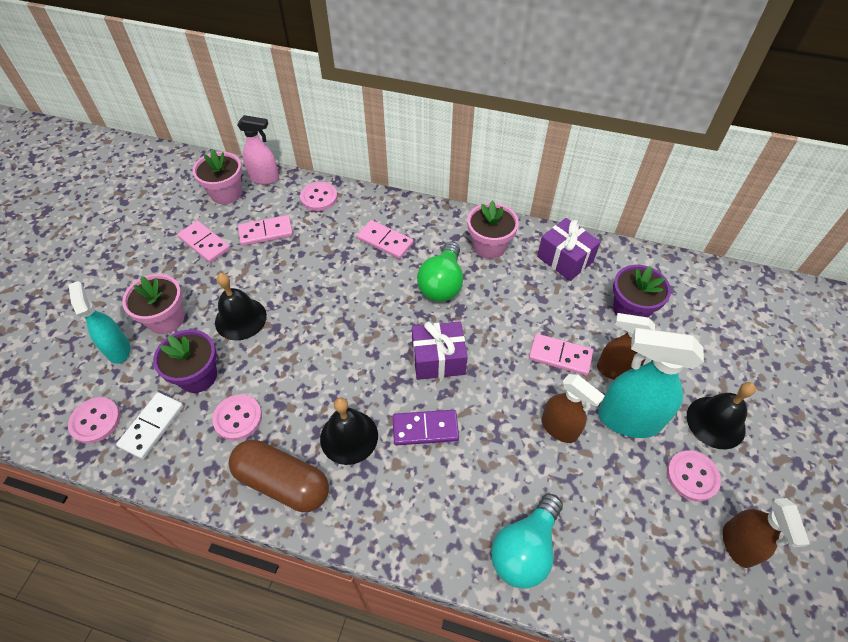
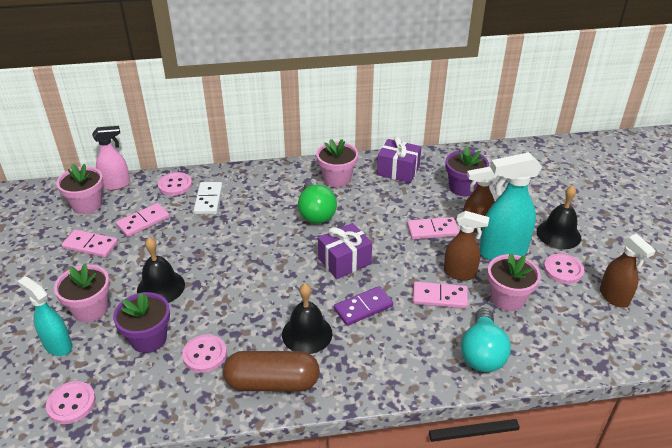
camera: 25 degrees left, 15 degrees down
white domino [116,392,184,459] -> white domino moved to [194,182,223,214]
pink domino [357,220,413,259] -> pink domino moved to [413,282,468,309]
none -> pink flower pot [487,253,541,311]

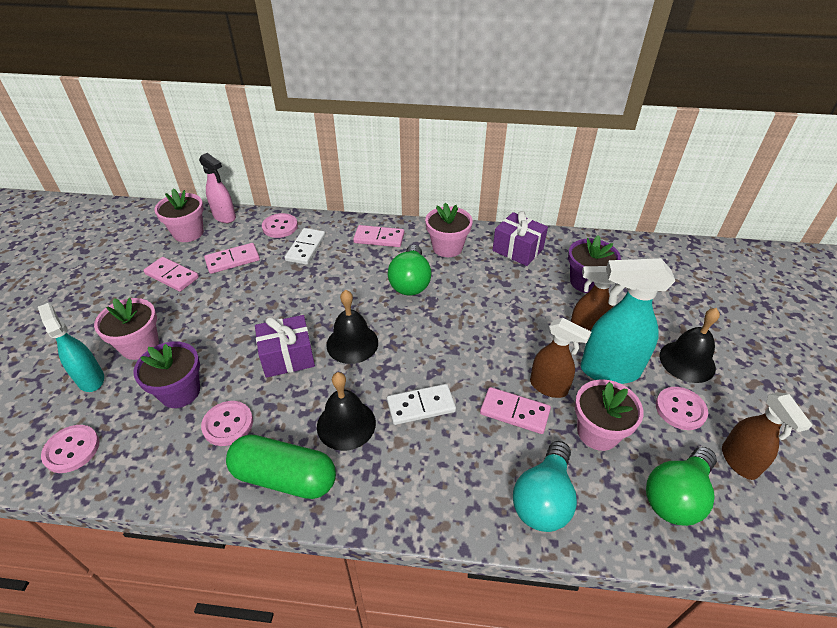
camera: 15 degrees right, 5 degrees up
pink spray bottle [92,126,130,190] -> pink spray bottle turned 45 degrees clockwise [199,153,236,223]
black bell [137,237,185,303] -> black bell moved to [326,290,378,364]
brown capsule [223,351,320,392] -> green capsule [226,434,336,499]
purple gift [318,223,372,279] -> purple gift moved to [255,315,315,378]
purple domino [334,286,393,326] -> white domino [387,384,456,425]
pink domino [407,217,459,239] -> pink domino moved to [353,225,404,247]
none -> green light bulb [646,447,717,526]

